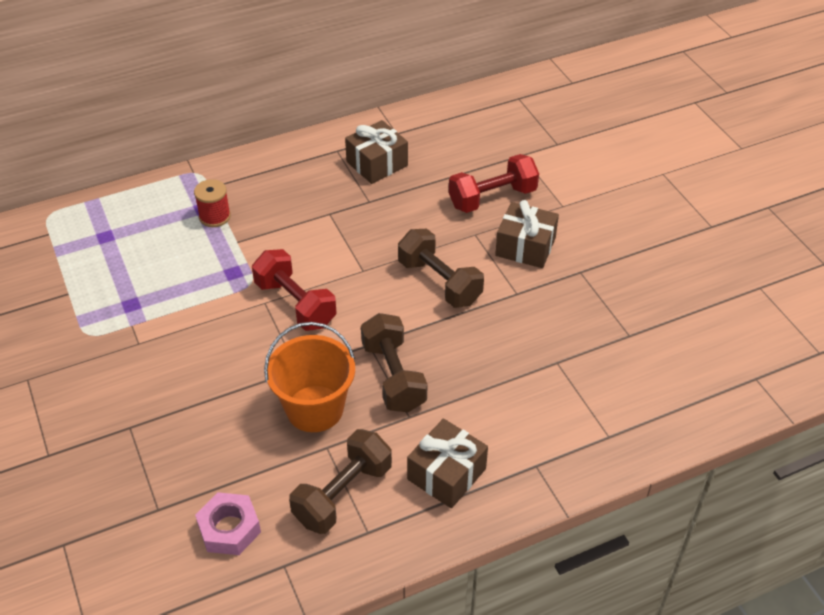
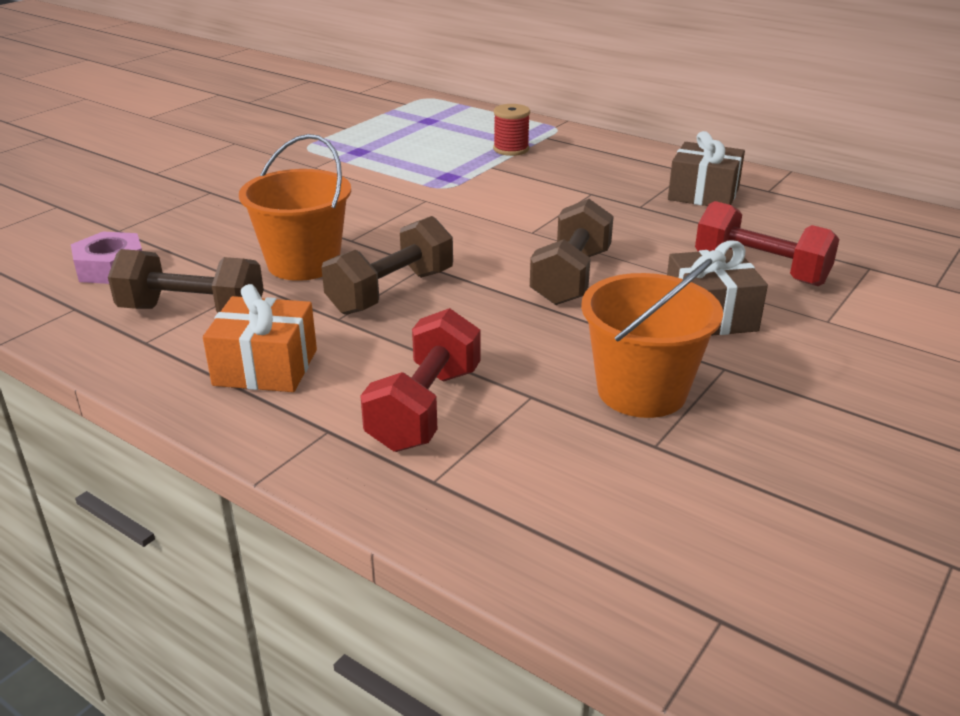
camera: 60 degrees right, 15 degrees down
red dumbbell [252,249,337,331] -> red dumbbell moved to [360,308,480,452]
brown gift [407,418,488,508] -> orange gift [203,284,317,392]
none -> orange bucket [581,259,723,418]

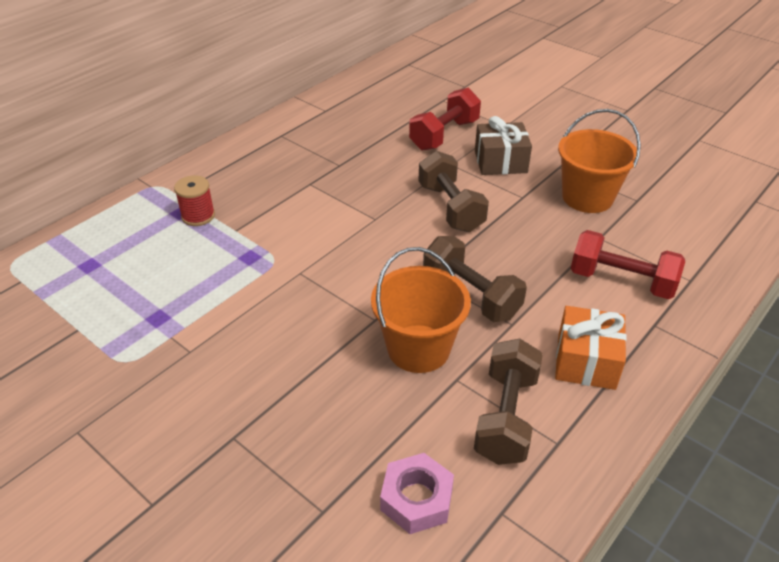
camera: 85 degrees left, 10 degrees up
brown dumbbell [530,199,614,305] -> brown dumbbell turned 45 degrees clockwise [418,151,489,232]
brown gift [668,131,745,206] -> none

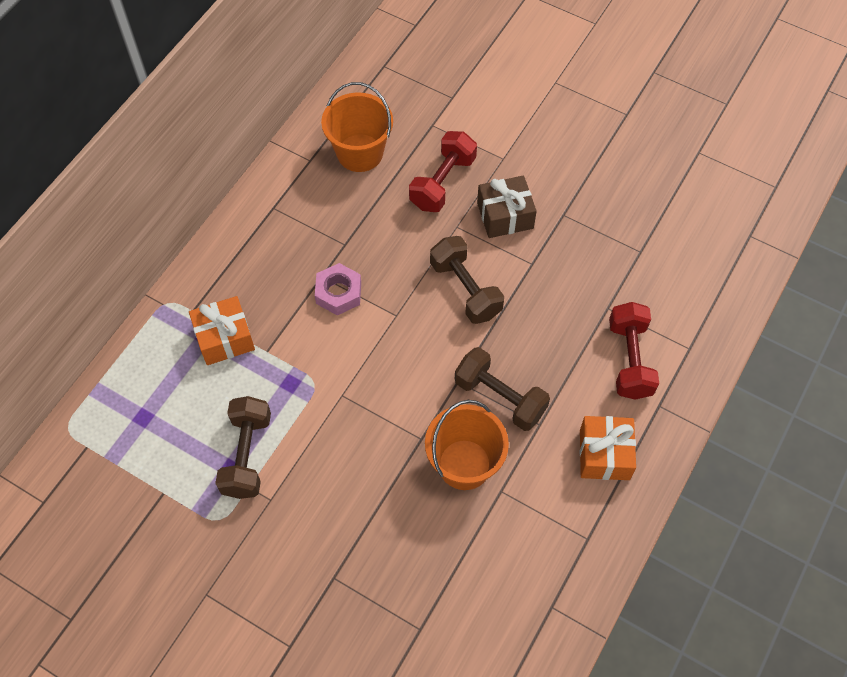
camera: 10 degrees left, 20 degrees up
red spool [174,175,215,226] -> orange gift [189,296,255,365]
pink nut [380,453,454,534] -> pink nut moved to [315,263,361,315]
brown dumbbell [474,339,543,465] -> brown dumbbell moved to [215,396,271,499]
orange bucket [558,109,641,213] -> orange bucket moved to [321,82,393,172]
red dumbbell [571,230,685,299] -> red dumbbell turned 75 degrees clockwise [609,302,659,400]

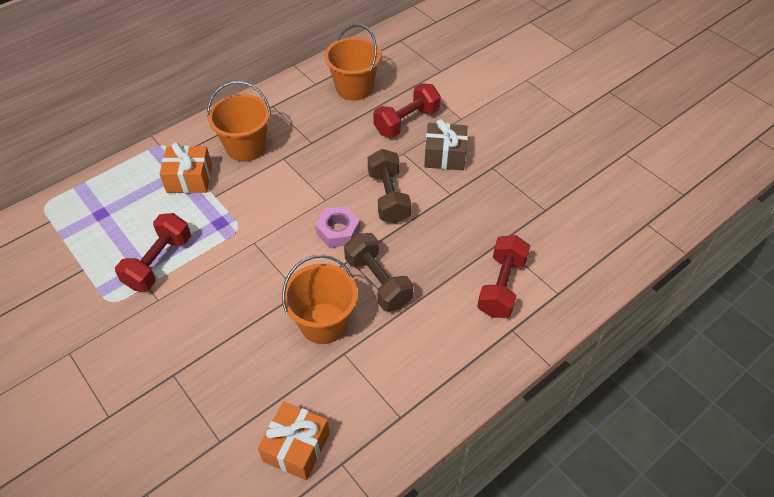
camera: 20 degrees right, 10 degrees down
brown dumbbell [215,396,271,499] -> red dumbbell [115,213,191,291]
pink nut [315,263,361,315] -> pink nut moved to [315,206,360,248]
orange gift [580,416,636,480] -> orange gift moved to [258,401,330,480]
none -> orange bucket [207,81,271,162]

